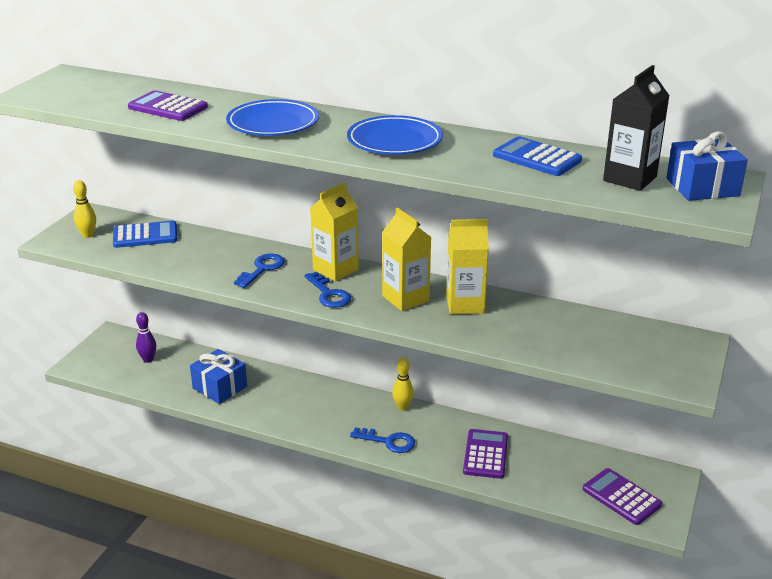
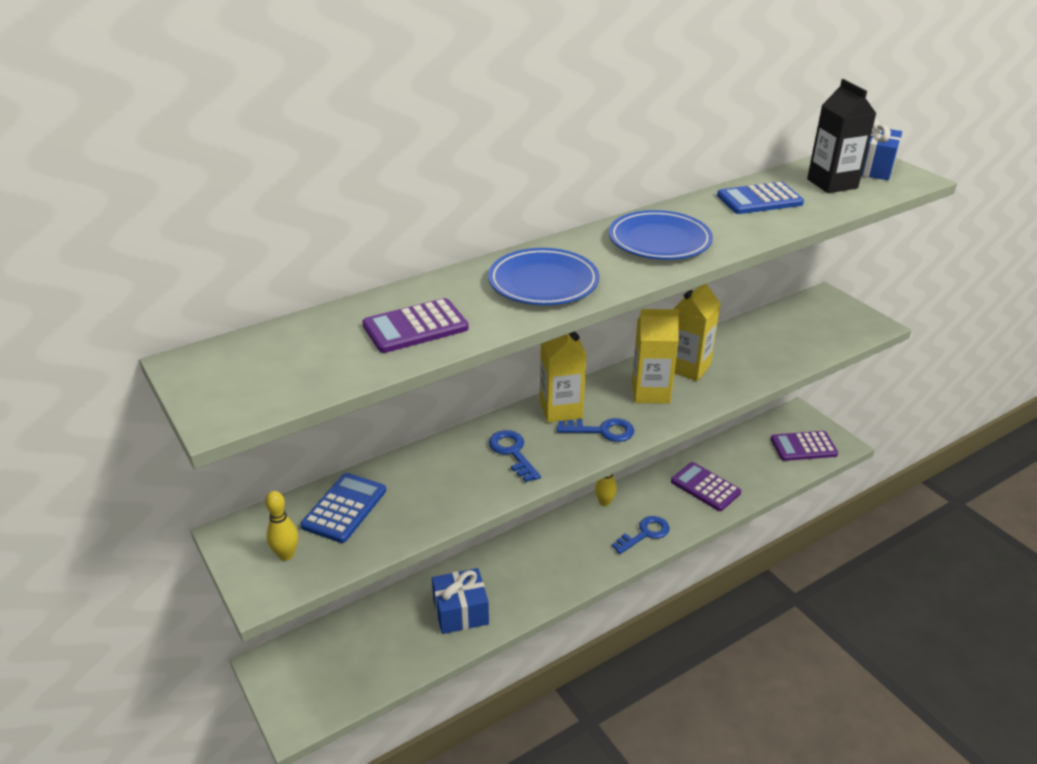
camera: 55 degrees left, 5 degrees up
purple bowling pin [136,312,156,363] -> none

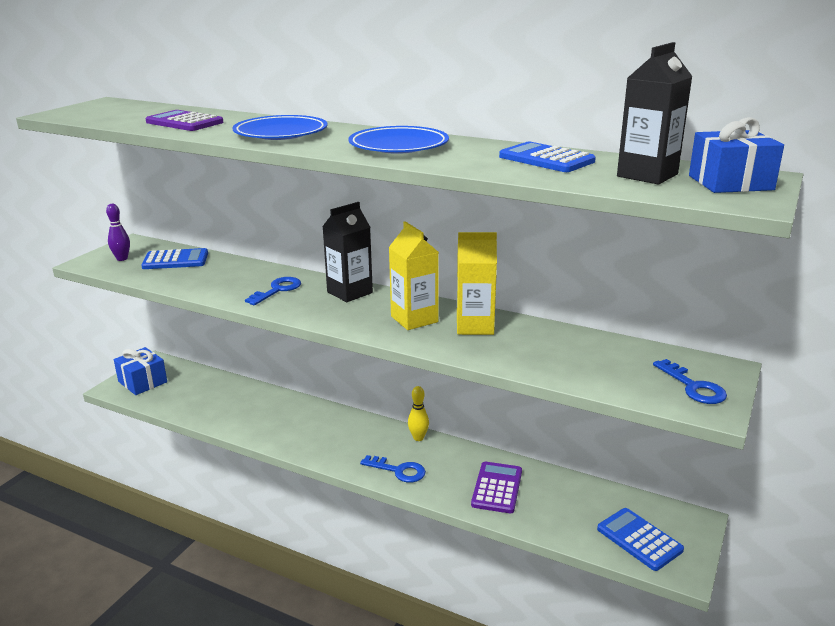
camera: 60 degrees right, 10 degrees down
yellow bowling pin [265,491,298,561] -> purple bowling pin [106,204,130,261]
blue gift [432,568,489,634] -> blue gift moved to [114,347,167,395]
yellow carton [540,332,586,423] -> black carton [322,202,373,302]
blue key [557,418,634,442] -> blue key moved to [653,359,727,404]
purple calculator [770,431,838,461] -> blue calculator [597,508,684,571]

